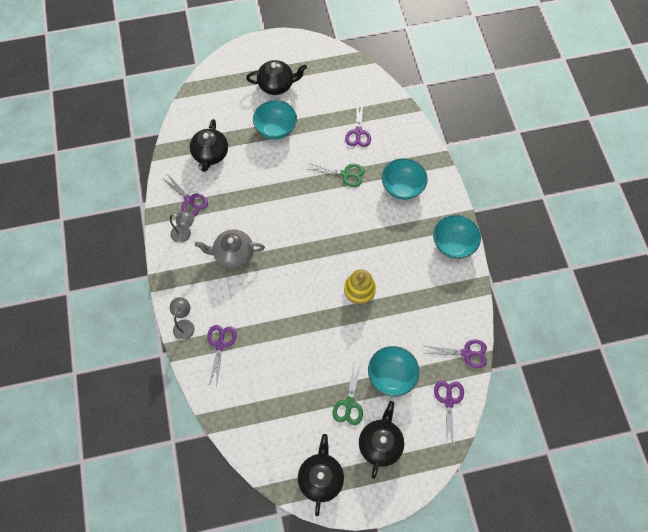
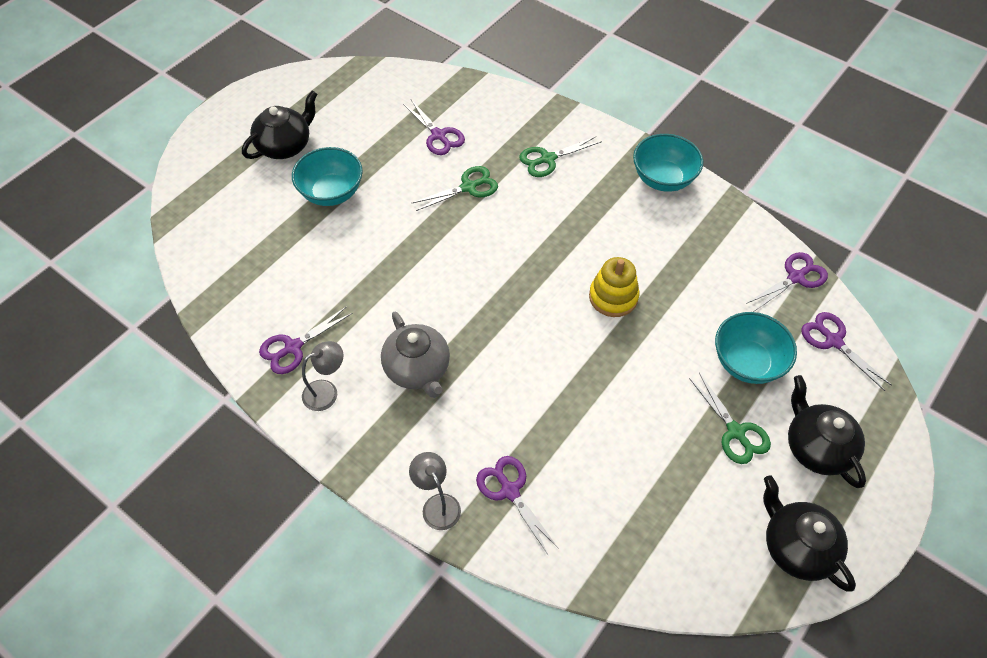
camera: 40 degrees left, 10 degrees down
purple scissors [161,174,208,217] -> purple scissors turned 135 degrees clockwise [259,307,353,374]
black teapot [190,119,228,172] -> none
grey teapot [195,229,265,269] -> grey teapot turned 75 degrees counterclockwise [381,311,450,398]
turquoise bowl [382,158,428,200] -> green scissors [519,136,602,177]

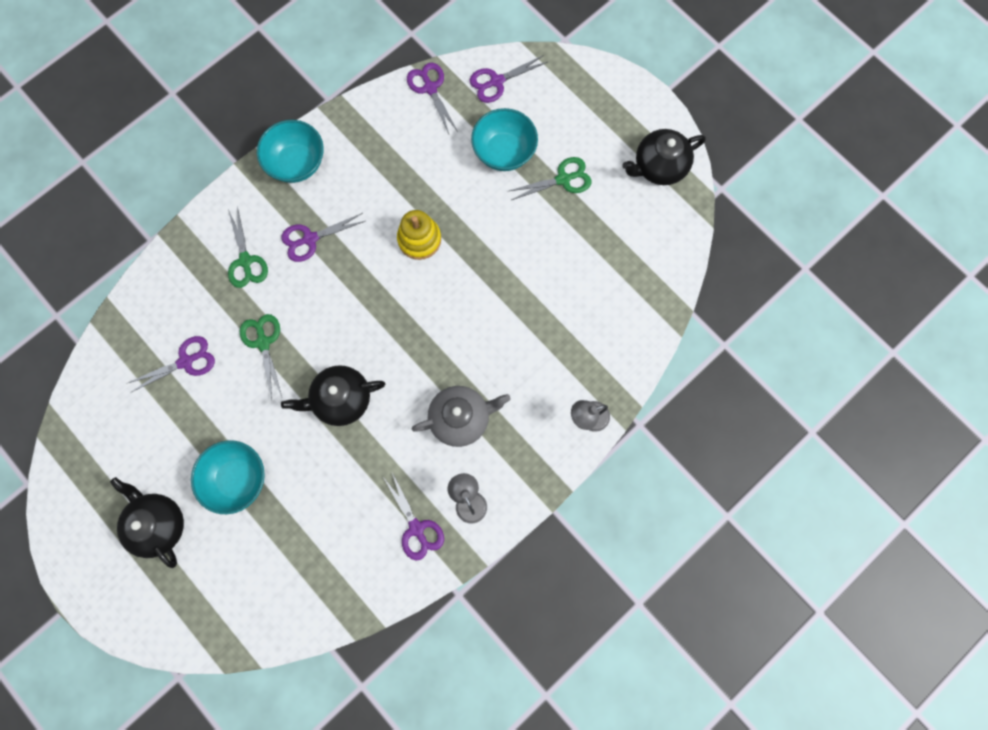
camera: 80 degrees left, 20 degrees up
purple scissors [476,456,559,556] -> purple scissors moved to [281,213,365,262]
black teapot [788,375,866,488] -> black teapot moved to [281,365,385,426]

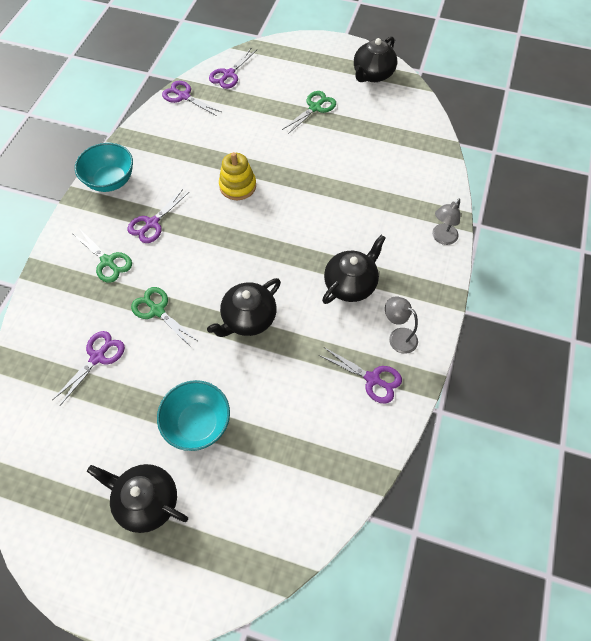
camera: 30 degrees left, 15 degrees down
grey teapot [412,386,511,447] -> black teapot [322,235,386,304]
turquoise bowl [471,108,538,171] -> none

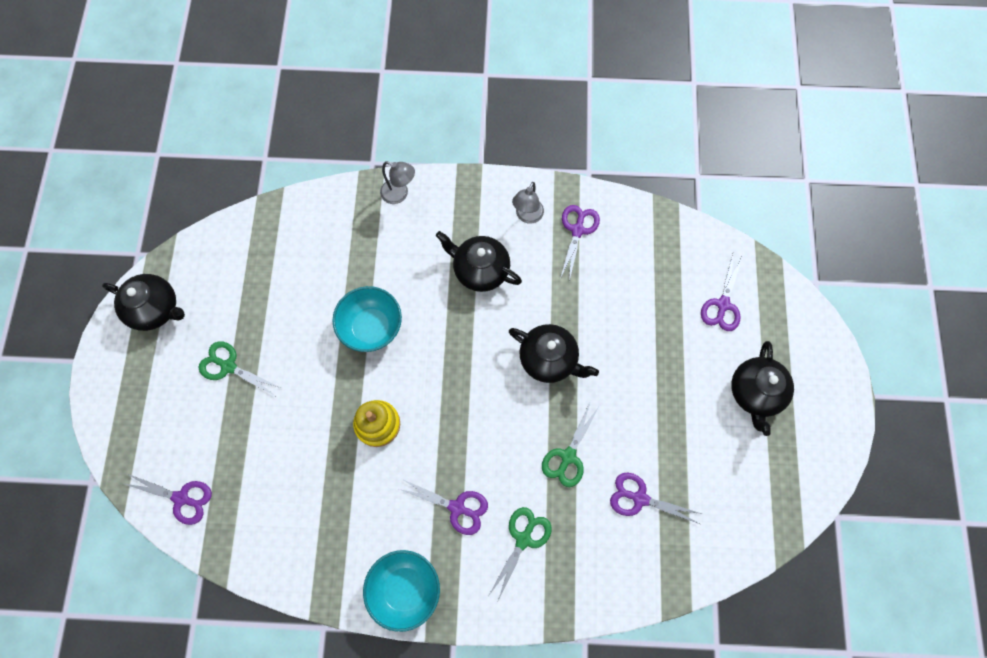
camera: 105 degrees left, 10 degrees up
turquoise bowl [157,380,230,451] -> turquoise bowl moved to [332,286,402,352]
purple scissors [162,81,221,116] -> purple scissors moved to [701,254,743,331]

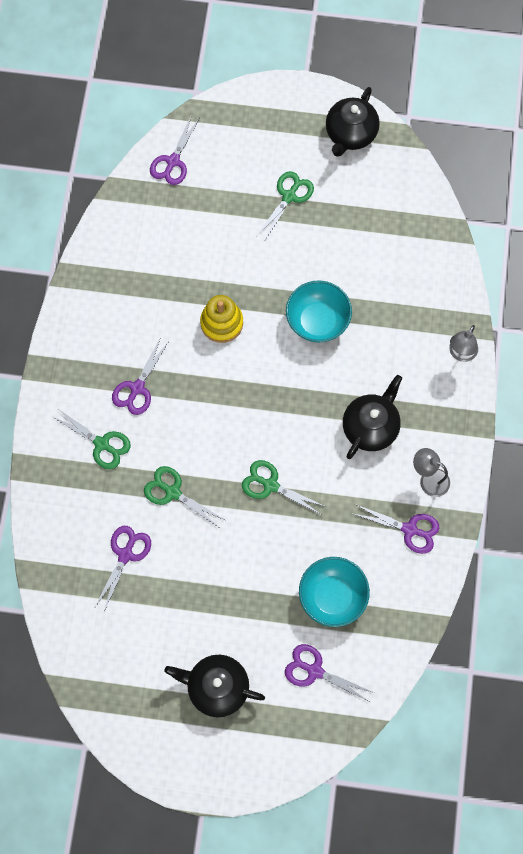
camera: 95 degrees right, 0 degrees up
turquoise bowl [363,550,440,632] -> turquoise bowl moved to [299,557,370,627]
black teapot [509,324,599,383] -> green scissors [242,460,326,515]

